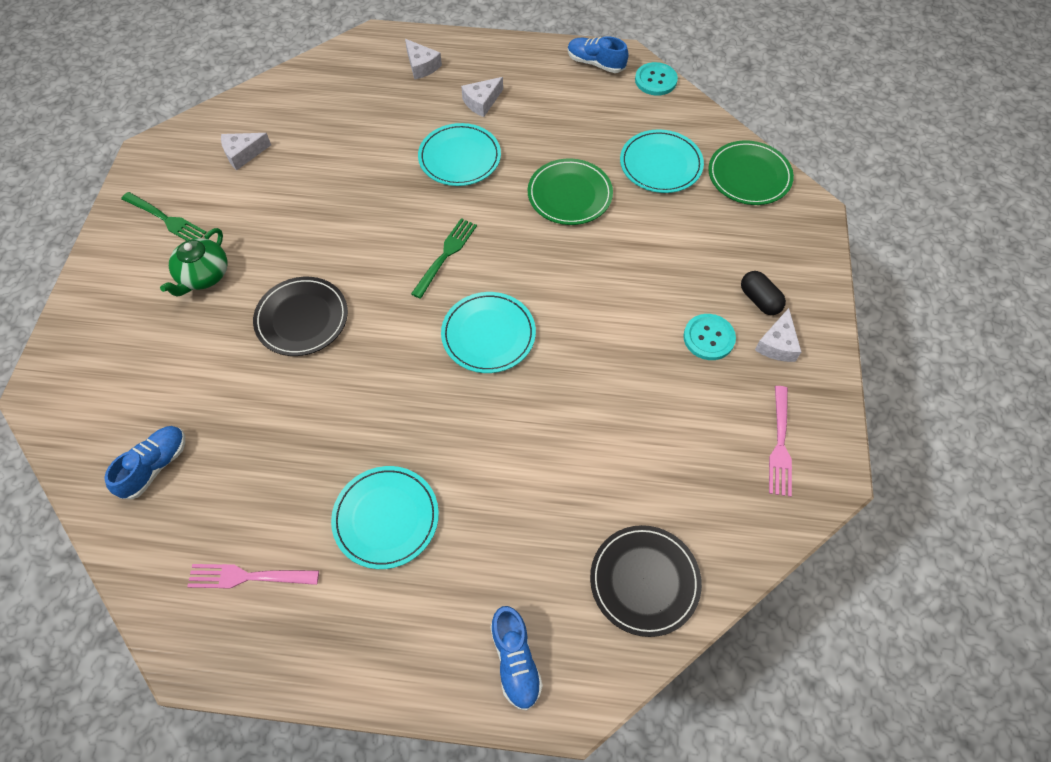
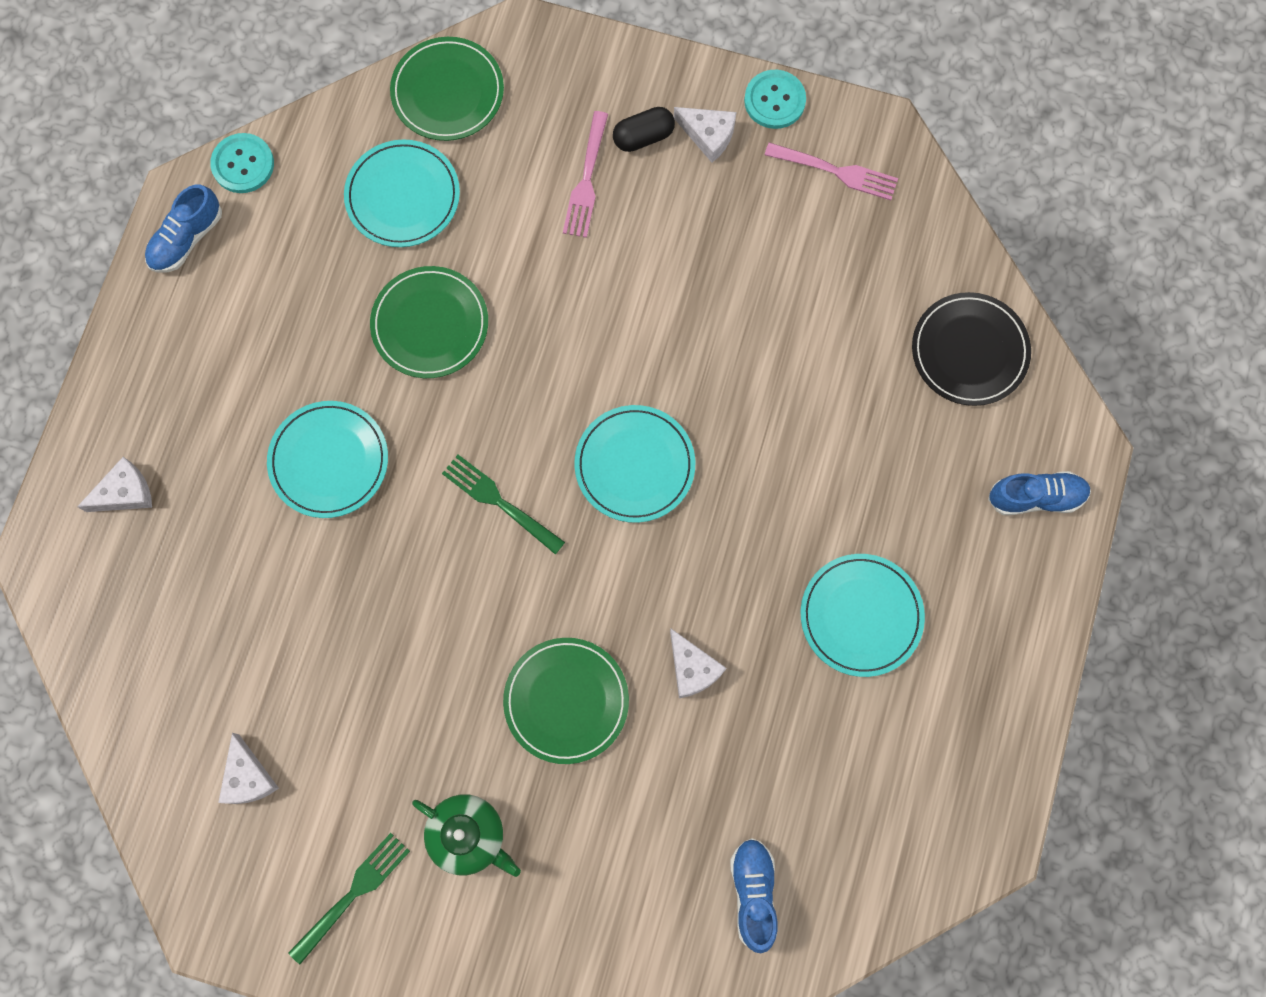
camera: 80 degrees left, 15 degrees up
blue shoe [104,426,185,500] -> blue shoe turned 45 degrees clockwise [730,838,778,953]
pink fork [187,564,319,588] -> pink fork moved to [563,111,608,238]
black plate [253,277,348,356] -> green plate [503,638,629,764]
white cheese [461,77,503,117] -> white cheese moved to [670,629,726,698]
turquoise button [683,314,736,360] -> turquoise button moved to [744,70,806,129]

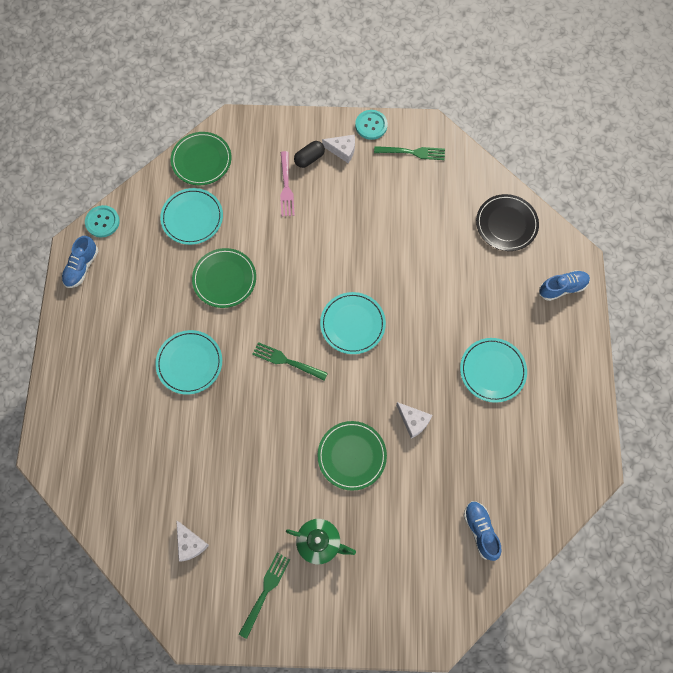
camera: 15 degrees left, 5 degrees down
white cheese [77,457,152,512] -> none
pink fork [765,142,898,200] -> green fork [374,146,445,160]

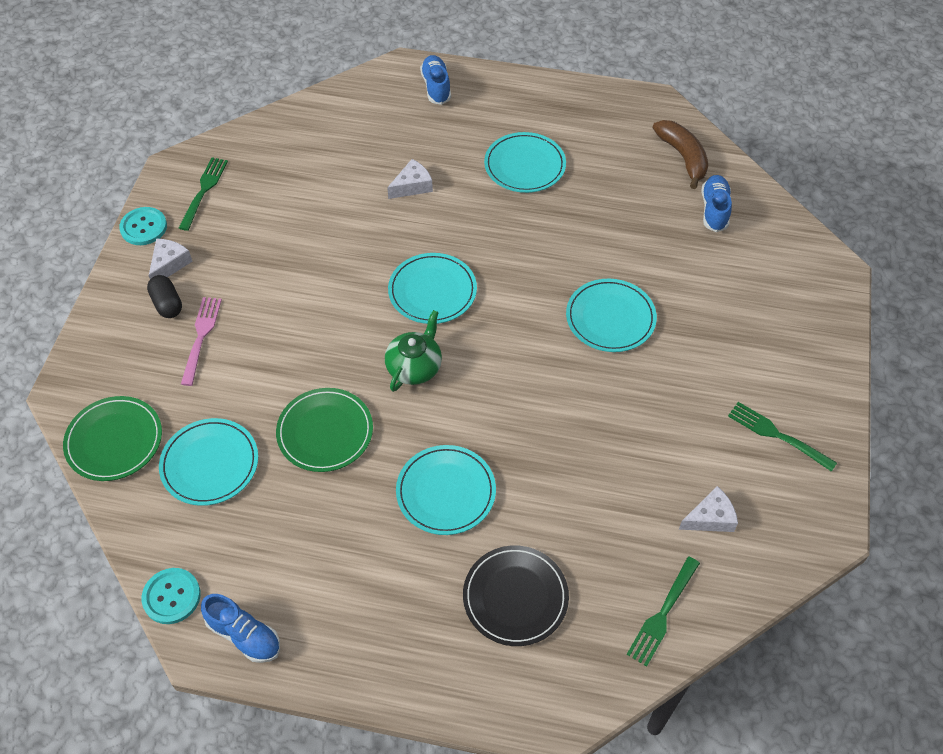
camera: 80 degrees left, 15 degrees down
green fork [252,342,328,381] -> green fork moved to [626,557,700,667]
pink fork [280,151,295,216] -> pink fork turned 90 degrees counterclockwise [181,297,222,386]
green teapot [286,519,356,564] -> green teapot moved to [385,310,442,392]
green plate [317,421,387,491] -> turquoise plate [566,279,657,352]
white cheese [396,402,432,439] -> white cheese moved to [387,159,433,199]
blue shoe [464,501,502,561] -> blue shoe turned 105 degrees clockwise [701,175,732,232]
black plate [476,194,539,251] -> black plate moved to [463,545,569,646]
none -> brown banana [653,120,708,189]

